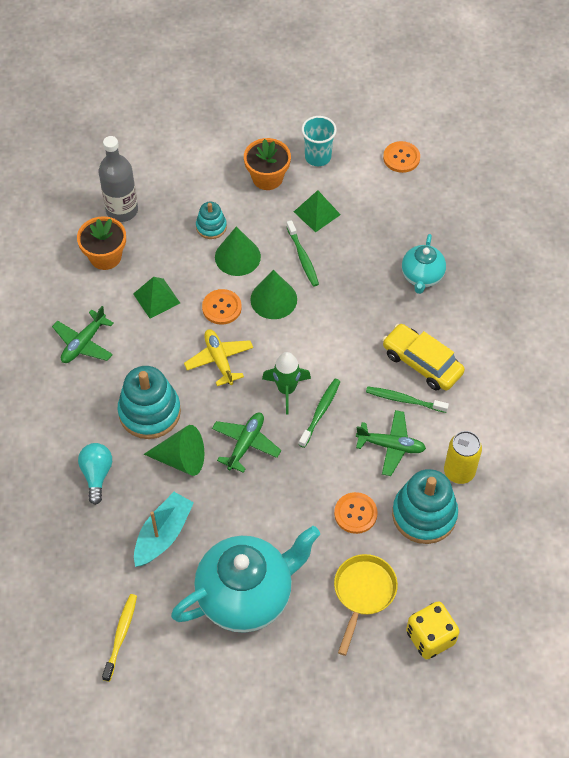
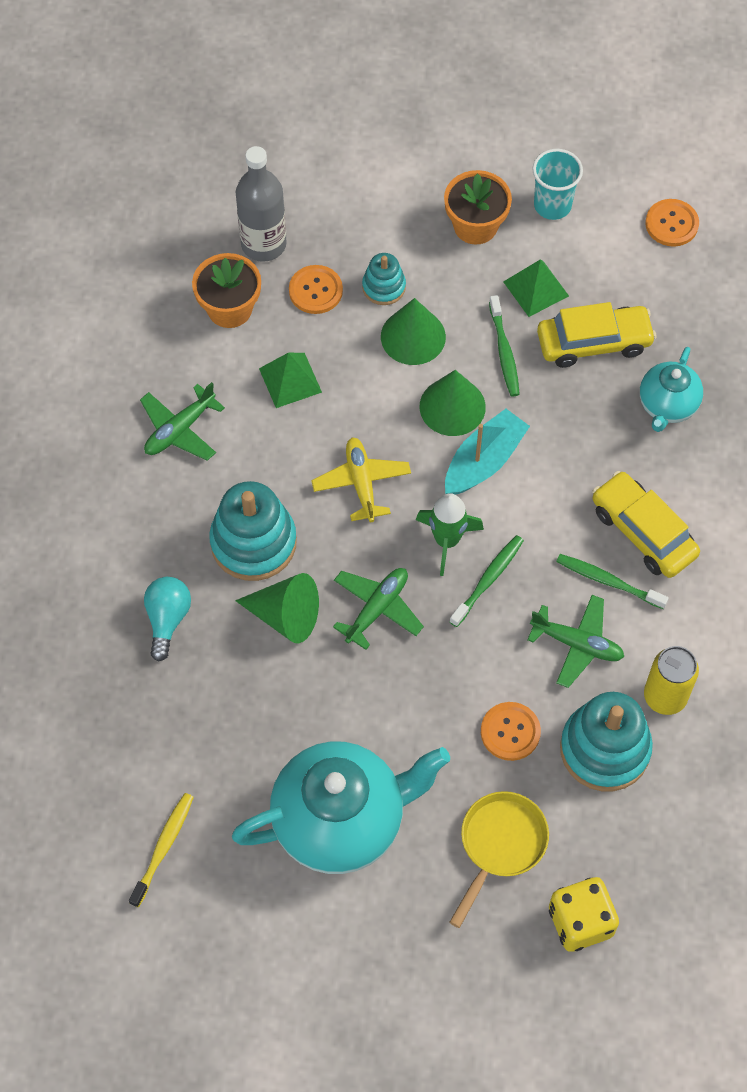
camera: 10 degrees right, 5 degrees up
turquoise boat [134,492,194,567] -> turquoise boat moved to [445,409,530,495]
orange button [202,289,242,325] -> orange button moved to [289,265,343,314]
none -> yellow car [537,302,657,368]

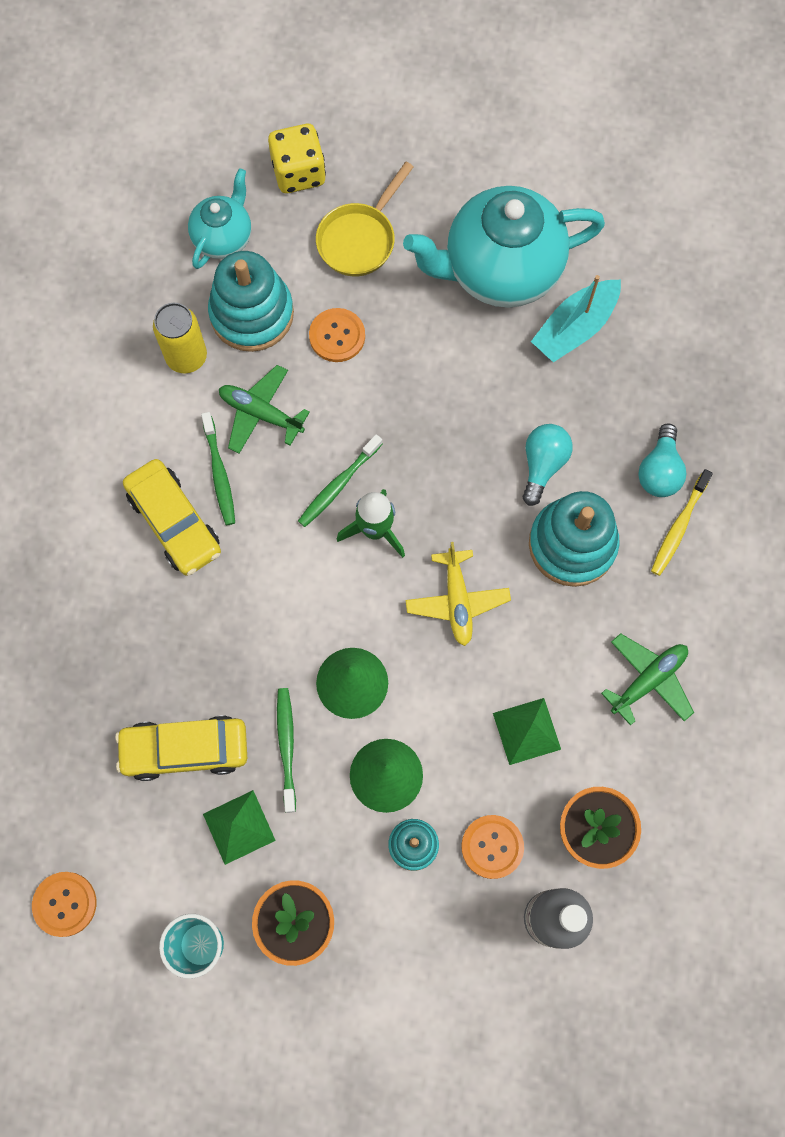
camera: 175 degrees left, 10 degrees up
yellow toothbrush [129,793,194,907] -> yellow toothbrush moved to [651,469,713,576]
green cone [235,573,319,643] -> turquoise light bulb [523,424,573,506]
green plane [333,568,424,650] -> none
turquoise boat [445,409,530,495] -> turquoise boat moved to [531,275,621,362]
green toothbrush [556,554,669,609] -> green toothbrush turned 45 degrees clockwise [201,412,235,525]
turquoise teapot [640,347,703,432] -> turquoise teapot moved to [188,168,251,269]

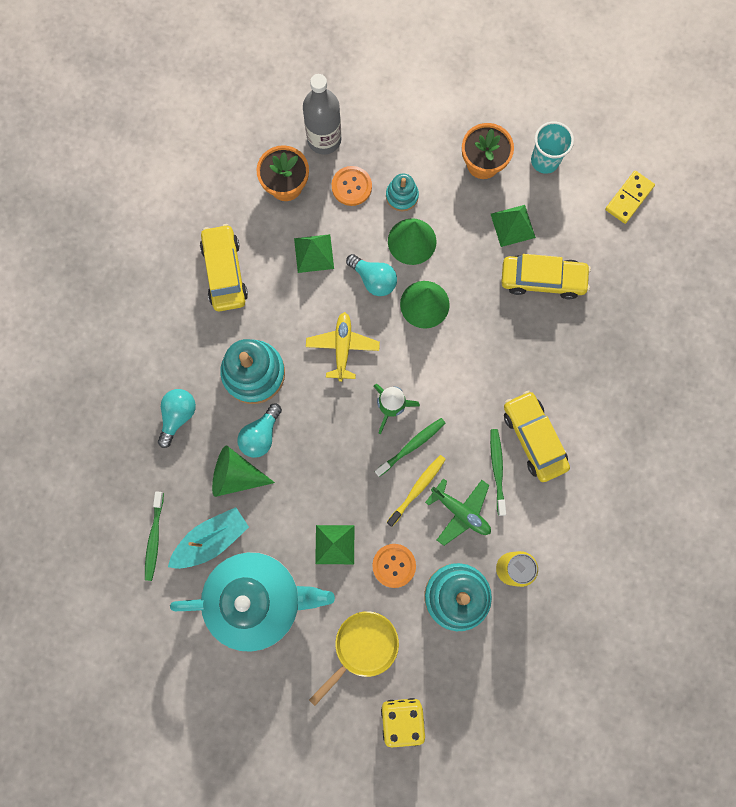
camera: 170 degrees left, 5 degrees up
orange button [32,872,97,937] -> yellow domino [605,171,655,224]
turquoise teapot [188,168,251,269] -> none
green toothbrush [277,688,296,813] -> green toothbrush moved to [145,491,164,581]
green plane [601,633,694,726] -> yellow car [200,224,248,311]
yellow toothbrush [651,469,713,576] -> yellow toothbrush moved to [387,455,446,527]
none -> green cone [212,445,275,497]
none -> green pyramid [315,525,354,564]
none -> turquoise light bulb [346,254,397,296]

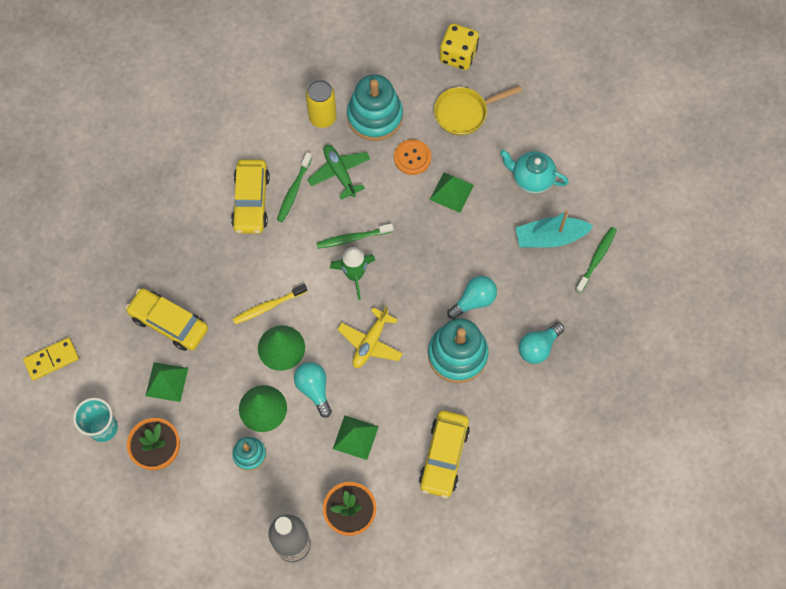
camera: 155 degrees left, 10 degrees down
turquoise teapot [170,552,335,652] -> turquoise teapot [500,150,569,194], size x0.53
green cone [212,445,275,497] -> none
orange button [332,166,372,206] -> none
yellow toothbrush [387,455,446,527] -> yellow toothbrush moved to [233,284,307,324]

